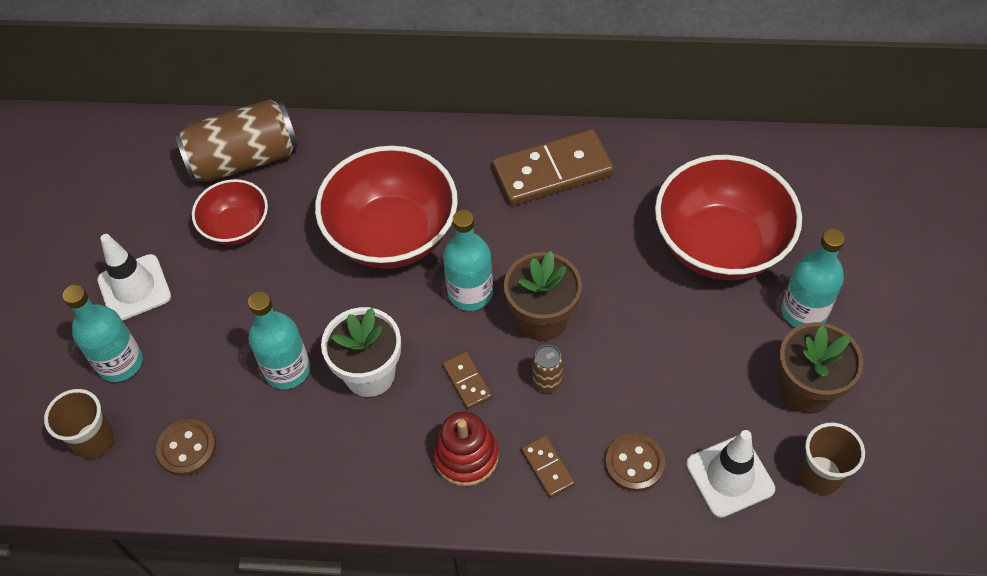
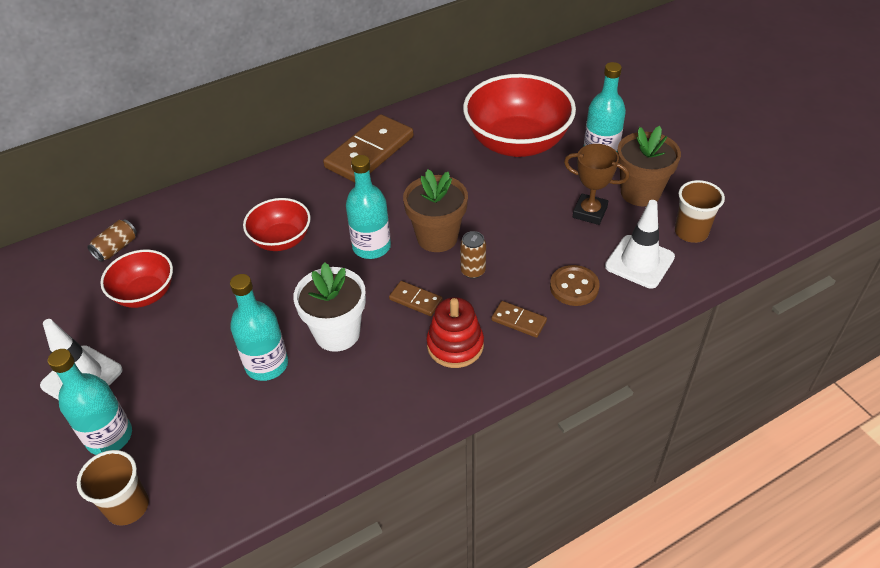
camera: 35 degrees left, 10 degrees down
brown button [156,419,216,476] -> none
brown can [175,99,298,182] -> brown can [87,219,137,262], size x0.45
red bowl [315,146,458,269] -> red bowl [243,198,311,251], size x0.55
none -> brown trophy [564,144,629,225]

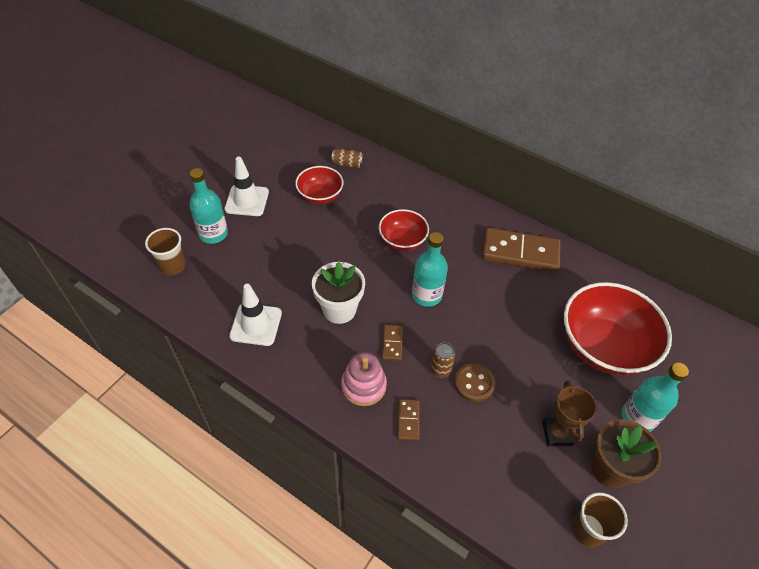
camera: 60 degrees right, 5 degrees up
turquoise bottle [230,274,288,381] -> none
brown flower pot [403,169,468,252] -> none
red stacking toy [426,297,484,368] -> pink stacking toy [341,352,387,406]
brown button [550,265,600,306] -> brown button moved to [454,363,495,402]
white traffic cone [605,200,675,289] -> white traffic cone moved to [229,284,282,346]

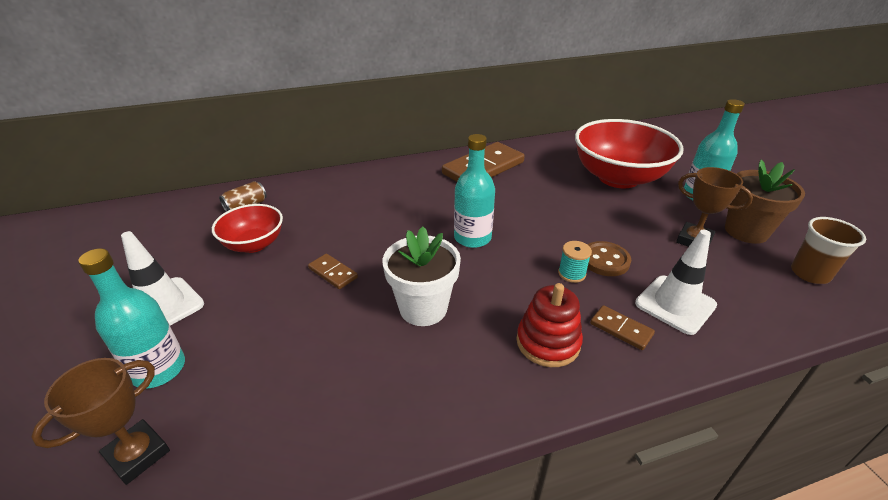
camera: 50 degrees left, 15 degrees down
brown cup [145,228,186,275] -> brown trophy [31,358,170,485]
white traffic cone [229,284,282,346] -> white traffic cone moved to [635,230,717,335]
pink stacking toy [341,352,387,406] -> red stacking toy [516,283,583,367]
red bowl [379,209,429,251] -> none
brown domino [382,325,403,361] -> brown domino moved to [308,254,358,289]
brown can [431,343,455,378] -> turquoise spool [558,241,592,283]

